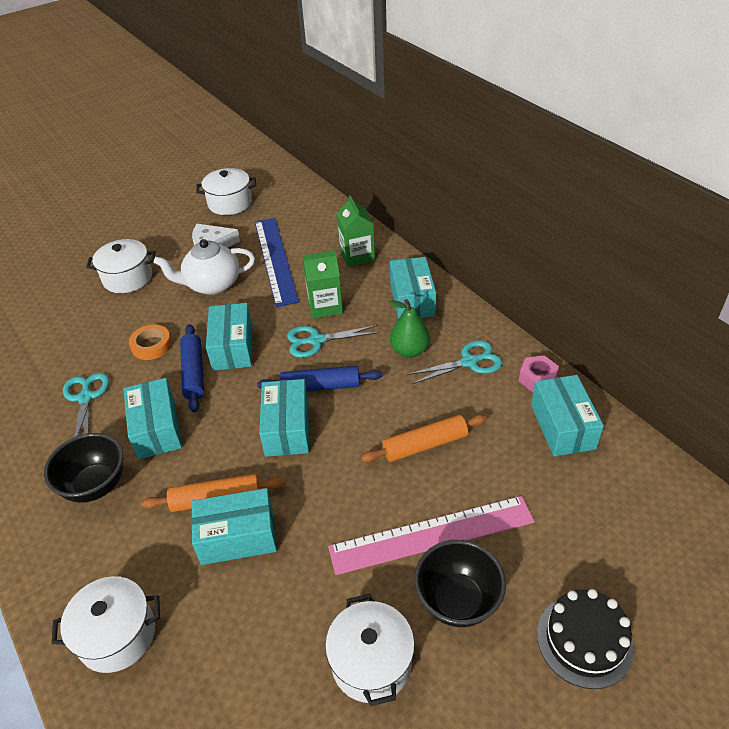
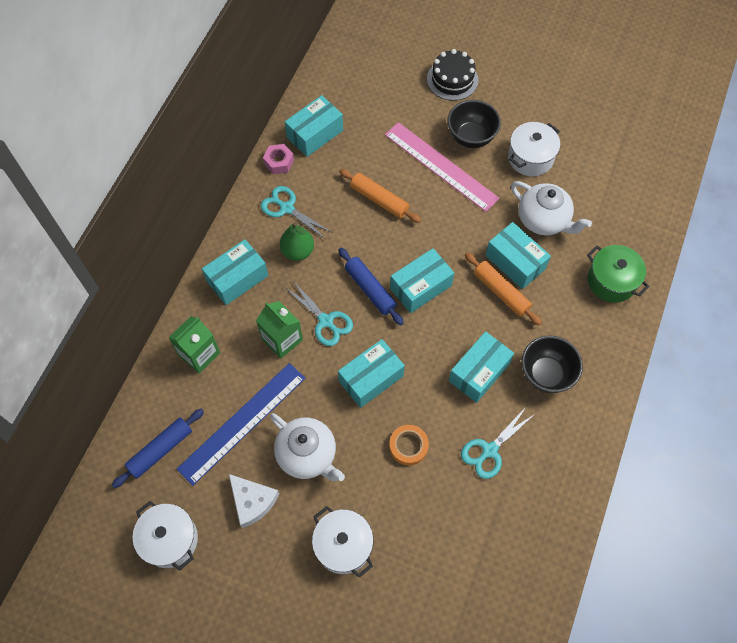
camera: 125 degrees left, 20 degrees up
white pot [51,576,160,673] -> green pot [587,245,649,303]
blue rolling pin [180,324,204,412] -> blue rolling pin moved to [112,409,204,488]
none -> white teapot [511,181,592,235]

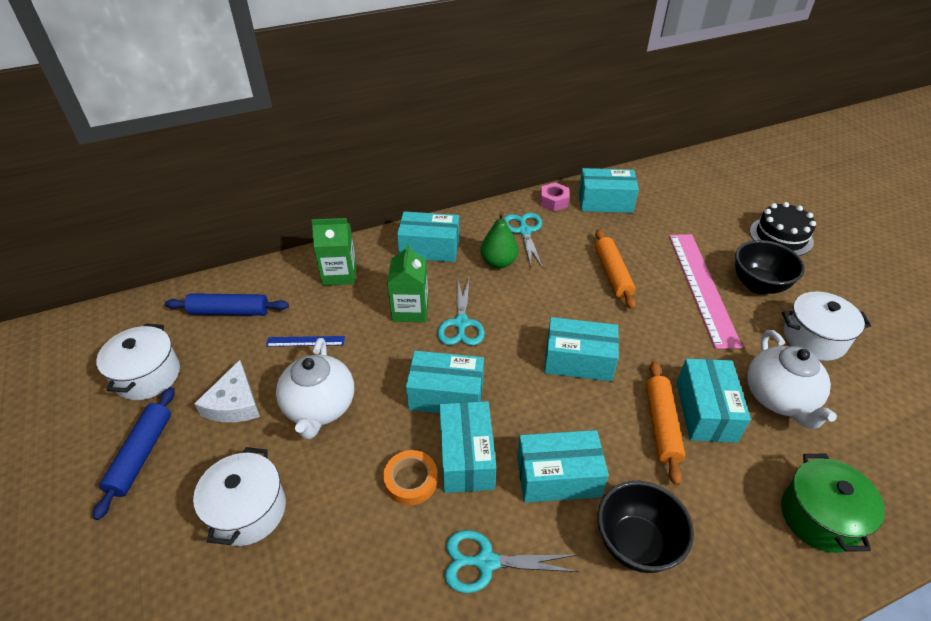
camera: 45 degrees right, 20 degrees down
blue ruler [177,363,306,486] -> blue ruler [266,336,345,347], size x0.44
blue rolling pin [338,248,404,325] -> blue rolling pin moved to [93,387,175,520]
none -> turquoise box [439,401,496,493]

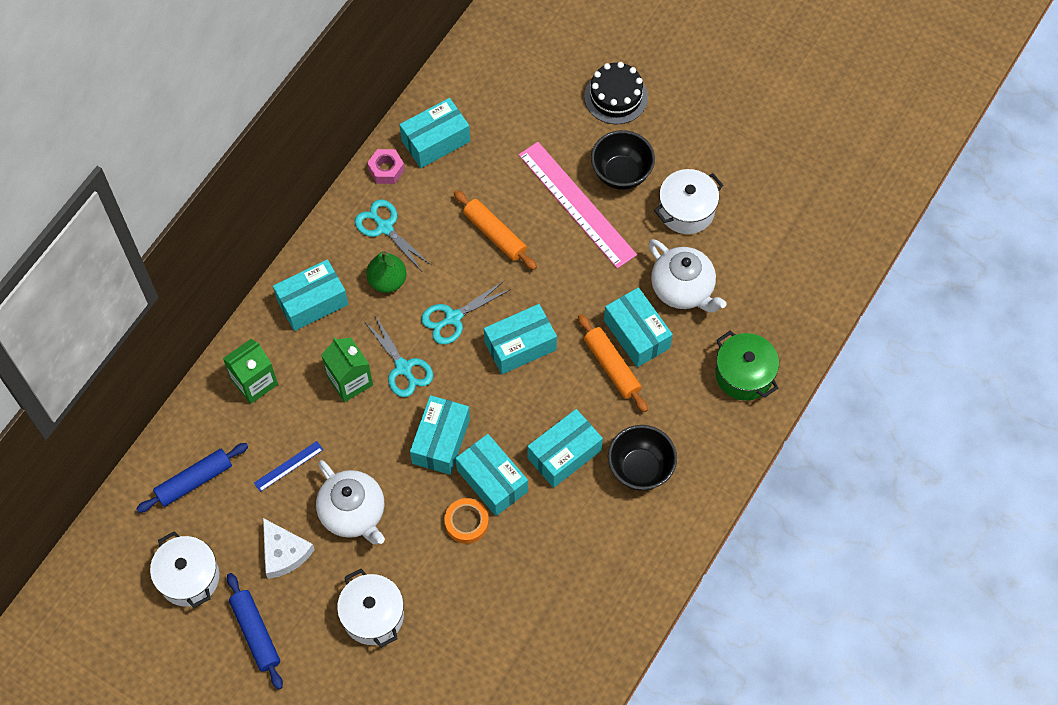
camera: 35 degrees left, 20 degrees up
turquoise box [406,351,484,413] -> turquoise box turned 45 degrees counterclockwise [410,395,470,475]
turquoise scissors [445,530,579,593] -> turquoise scissors moved to [421,281,511,345]

